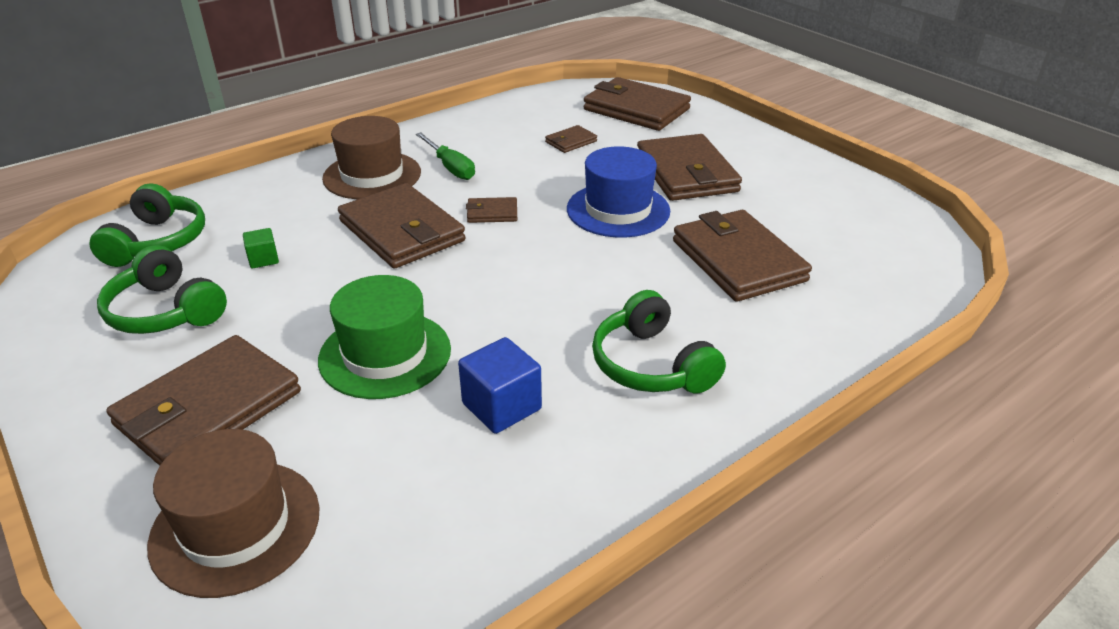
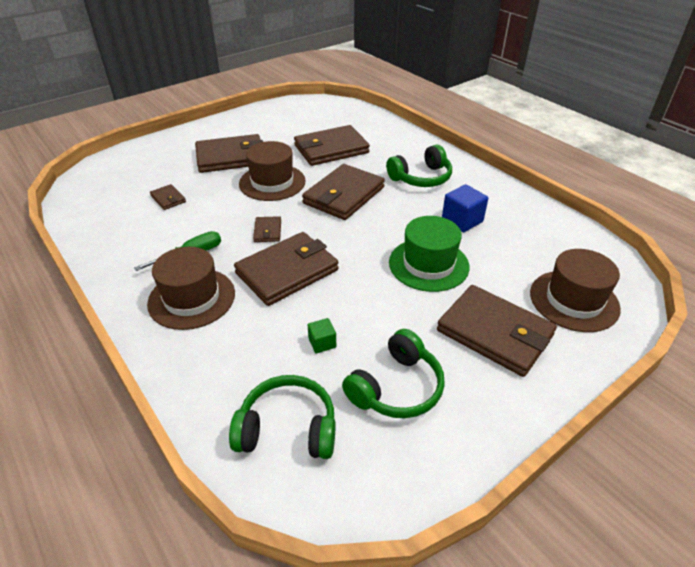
camera: 90 degrees left, 5 degrees up
blue hat [567,146,670,238] -> brown hat [239,141,306,201]
brown wallet [584,77,691,131] -> brown wallet moved to [302,164,385,220]

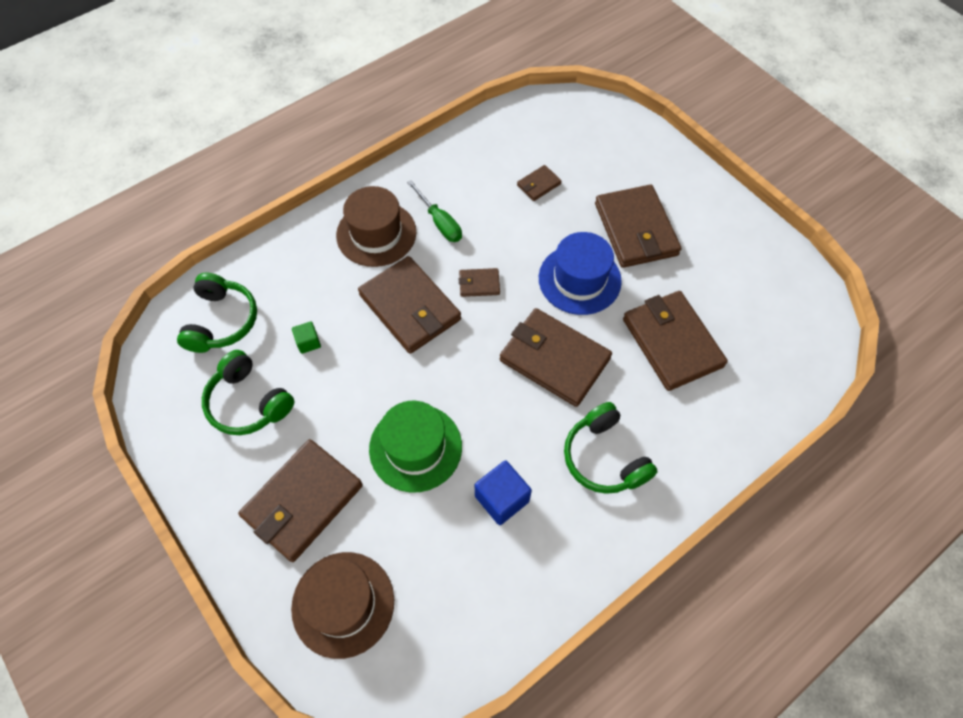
camera: 90 degrees right, 20 degrees up
brown hat [239,141,306,201] -> blue hat [539,232,622,315]

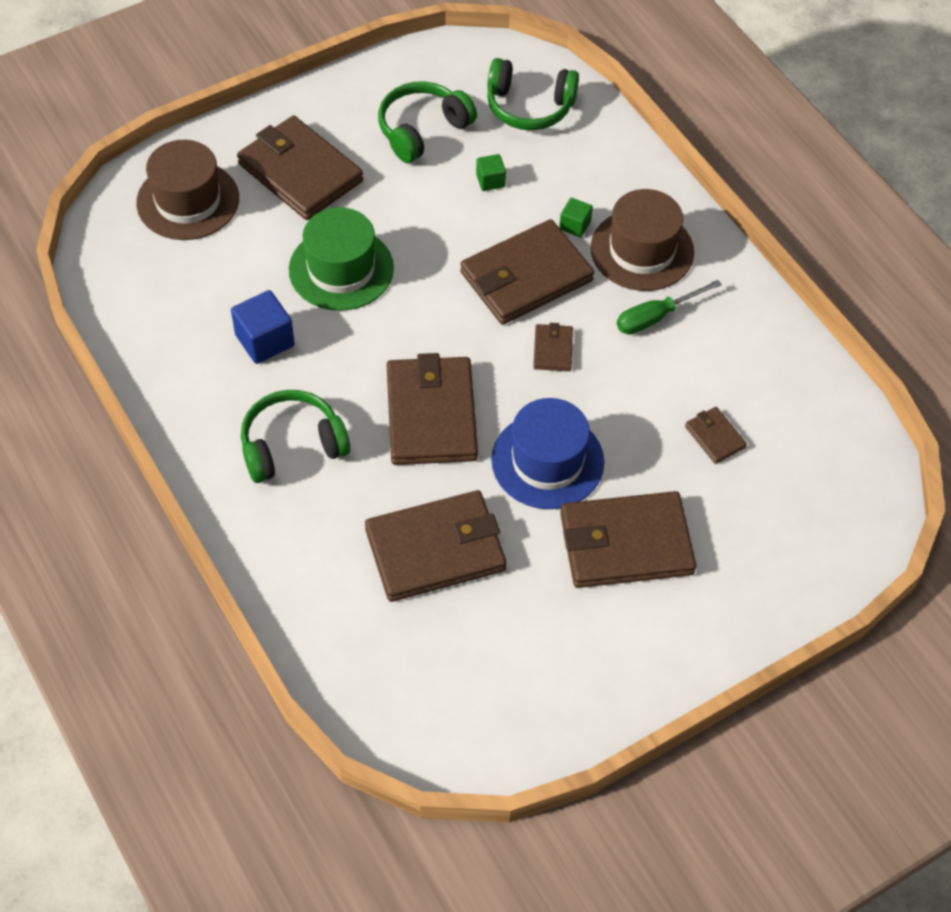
camera: 95 degrees right, 5 degrees down
brown wallet [500,308,612,407] -> brown wallet turned 45 degrees counterclockwise [387,353,478,465]
none -> green cube [559,198,593,237]

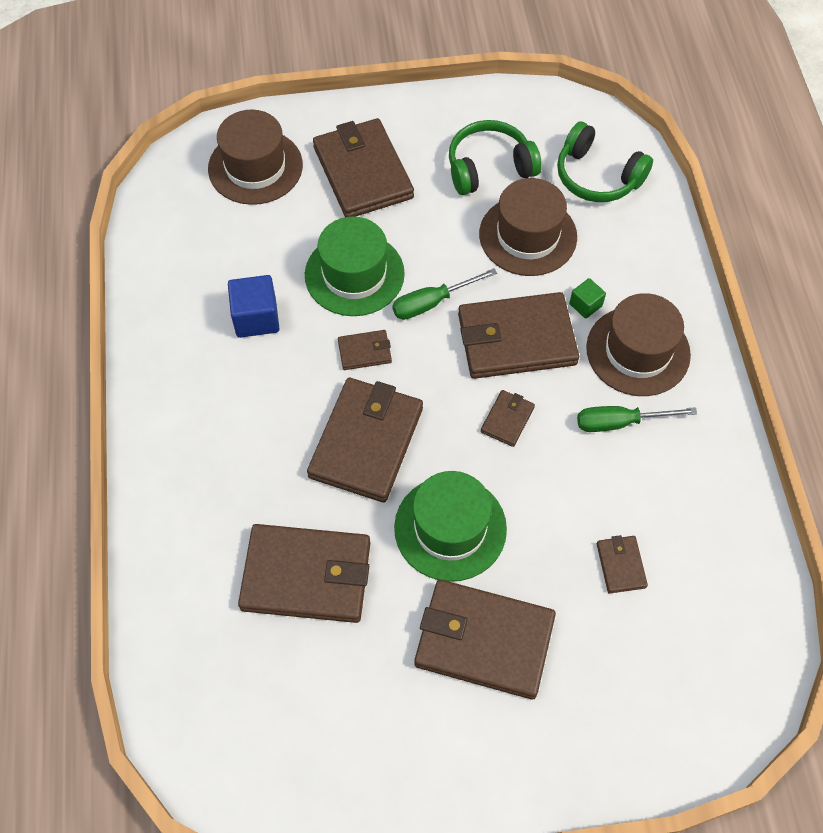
camera: 25 degrees right, 5 degrees up
green headphones [241,390,350,483] -> none
green cube [476,154,506,191] -> brown hat [479,178,577,276]
blue hat [491,398,604,509] -> green hat [394,471,507,582]
none -> brown wallet [338,330,392,370]
none -> green screwdriver [392,268,497,320]

